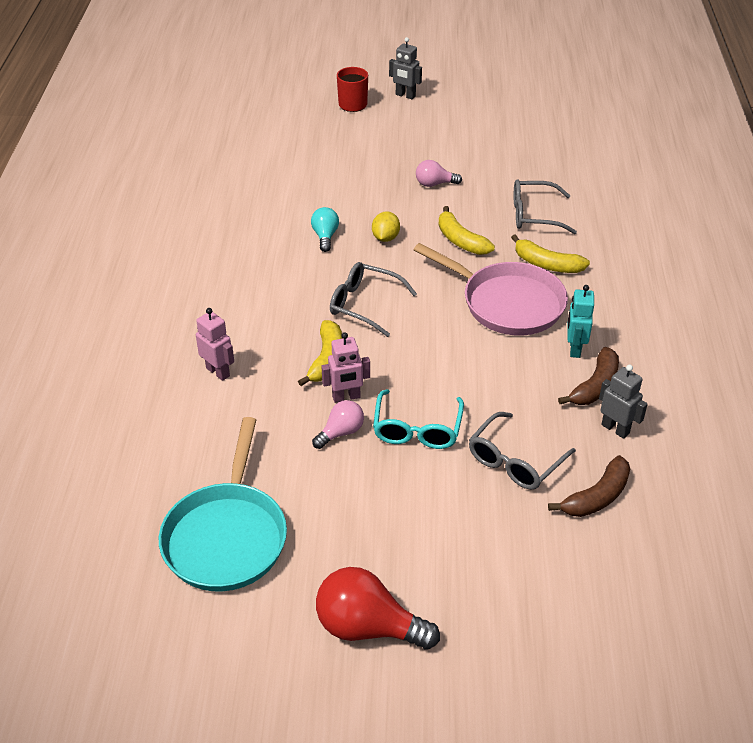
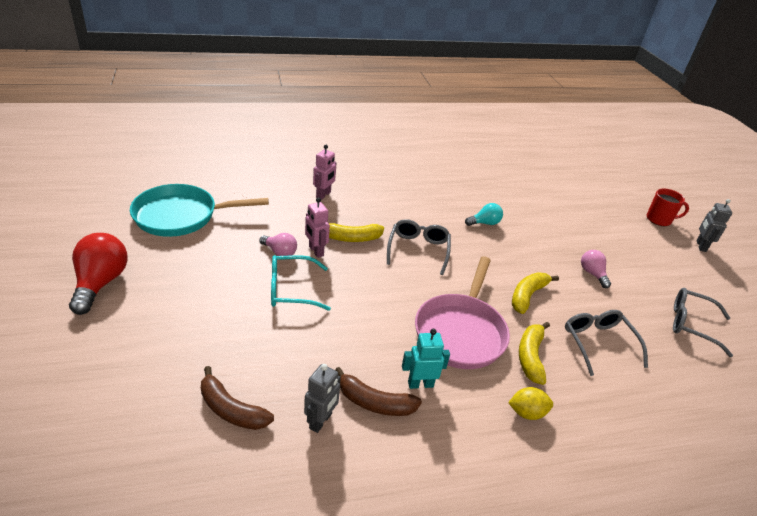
camera: 70 degrees right, 5 degrees down
yellow lemon [372,212,400,242] -> yellow lemon moved to [508,387,553,420]
grey glasses [469,412,576,490] -> grey glasses moved to [673,288,733,357]

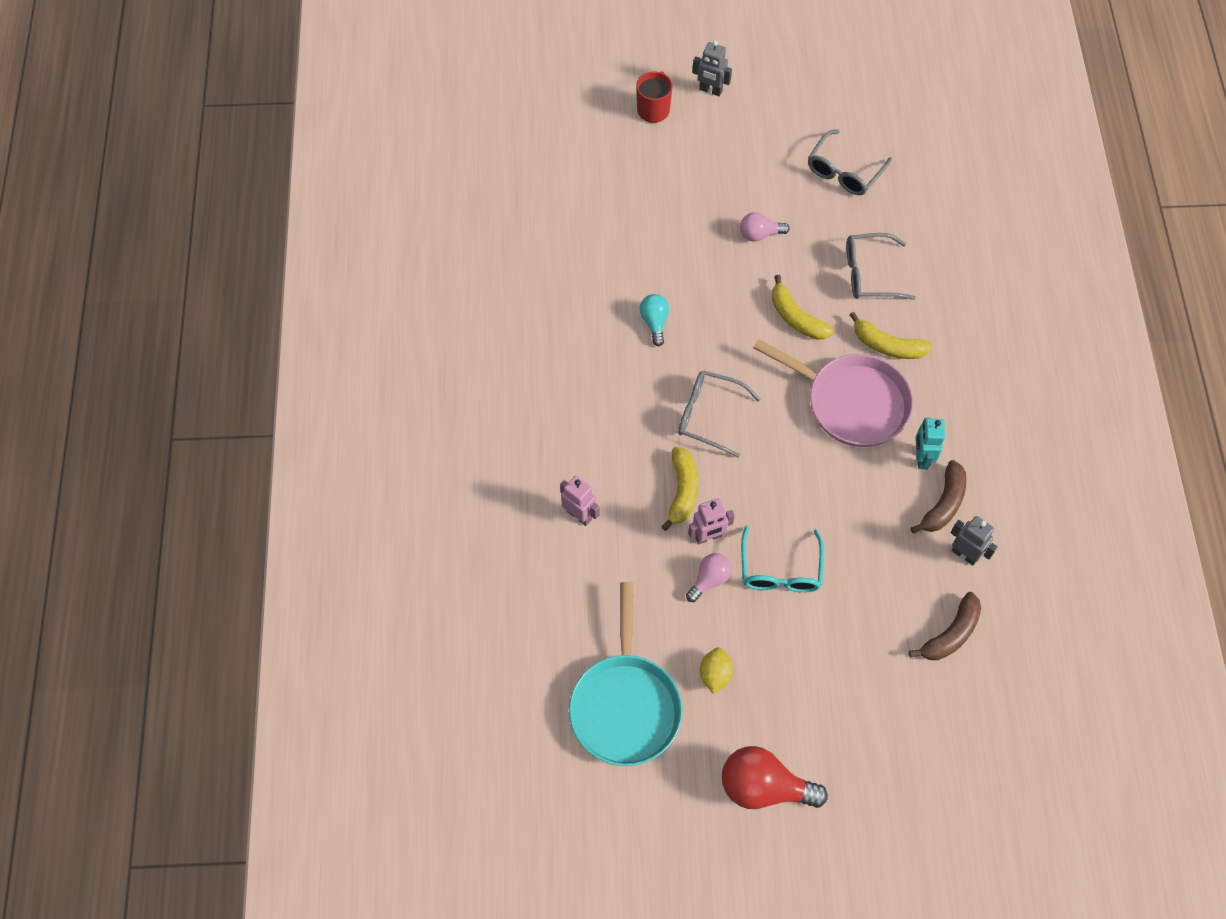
camera: 75 degrees left, 25 degrees up
yellow lemon [508,387,553,420] -> yellow lemon moved to [700,648,733,694]

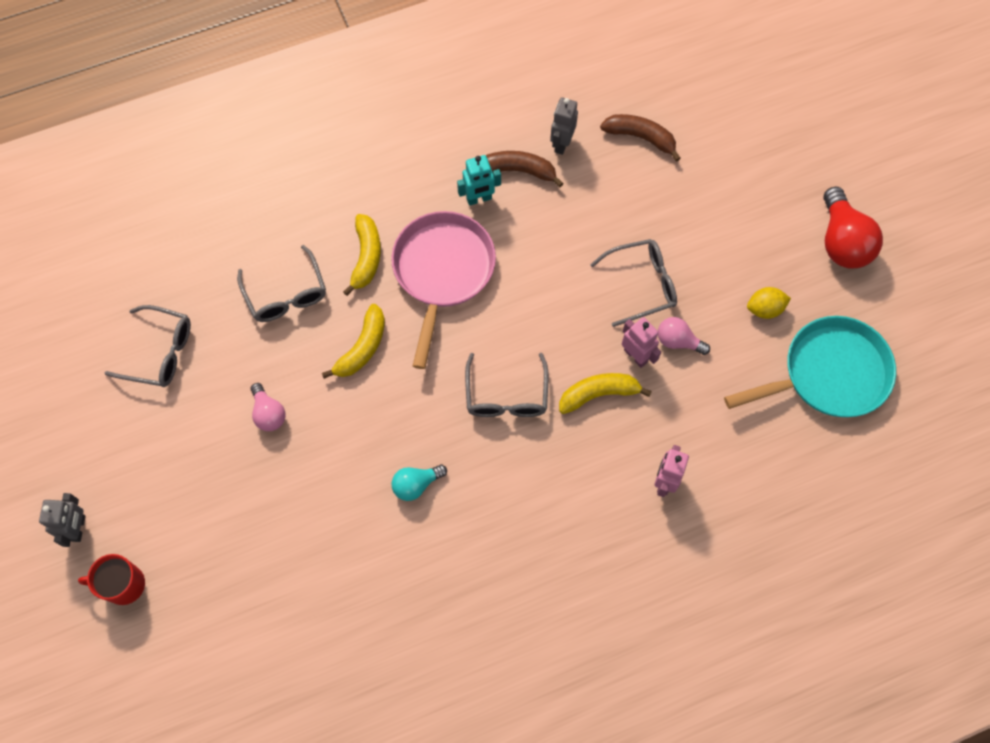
camera: 110 degrees left, 5 degrees up
turquoise glasses [741,526,824,592] -> grey glasses [590,239,677,327]

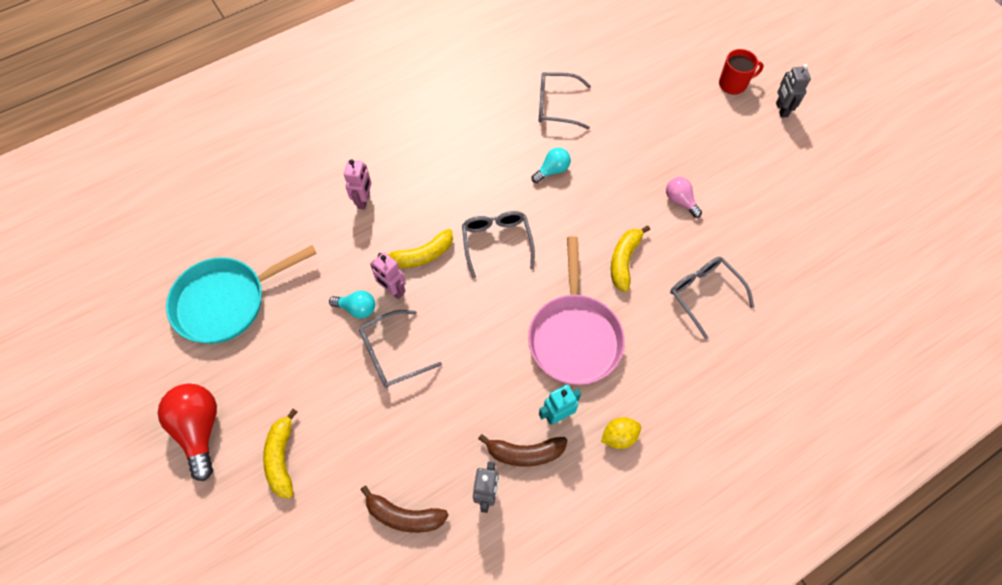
camera: 170 degrees right, 5 degrees down
grey glasses [104,305,191,387] -> grey glasses moved to [539,72,591,129]
yellow banana [343,214,381,296] -> yellow banana moved to [263,409,297,499]
pink light bulb [658,317,710,355] -> turquoise light bulb [329,290,375,319]
yellow lemon [747,287,791,319] -> yellow lemon moved to [601,417,641,449]

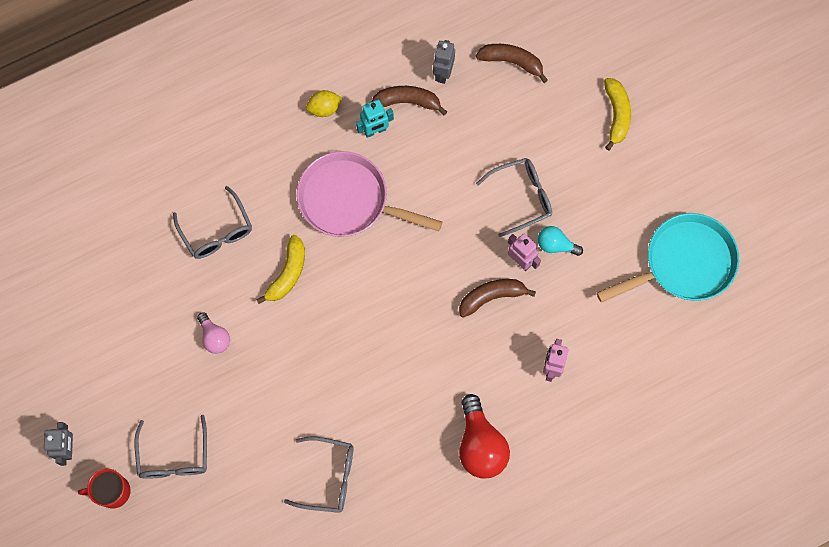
camera: 175 degrees left, 10 degrees up
red light bulb [158,383,217,481] -> red light bulb moved to [459,394,510,479]
yellow banana [378,229,453,268] -> brown banana [459,279,536,318]
grey glasses [462,211,535,279] -> grey glasses moved to [135,415,207,479]
pink pan [528,236,625,385] -> pink pan turned 75 degrees counterclockwise [297,151,442,237]
turquoise light bulb [532,148,571,183] -> none

